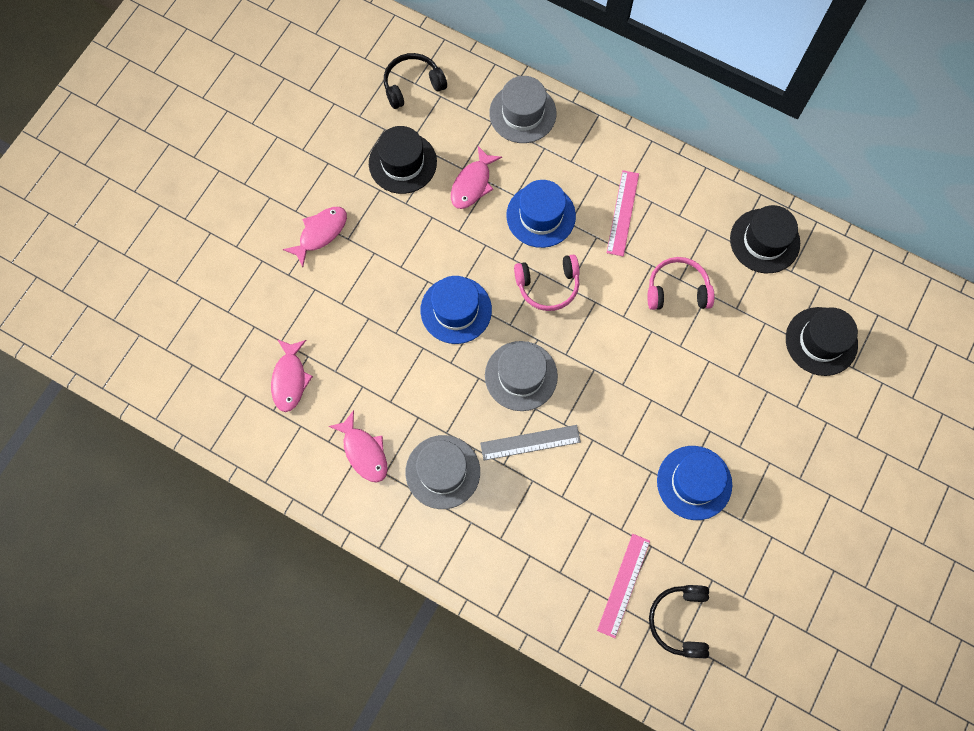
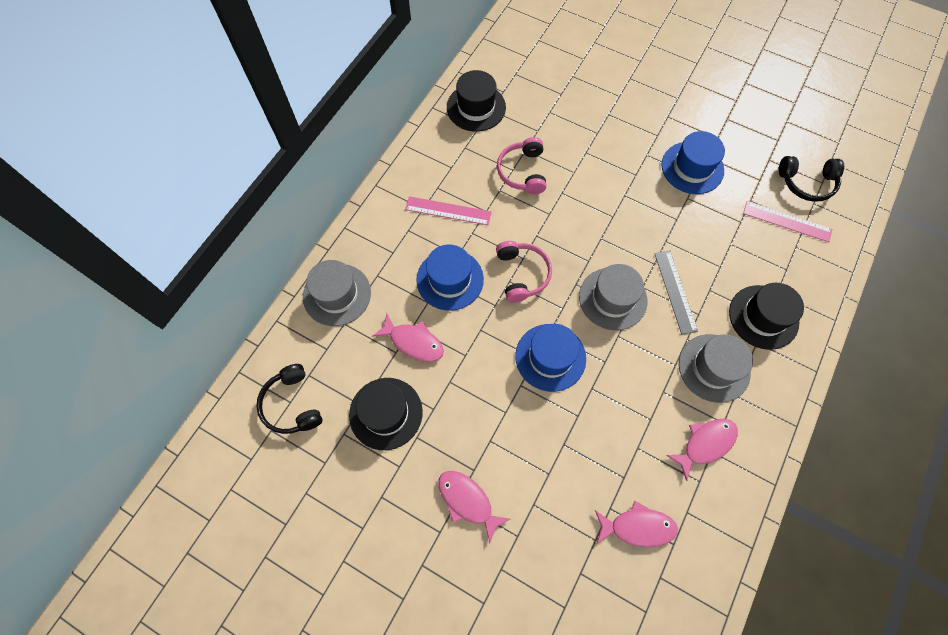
camera: 90 degrees left, 5 degrees down
black hat [786,307,858,376] -> black hat moved to [729,283,804,350]

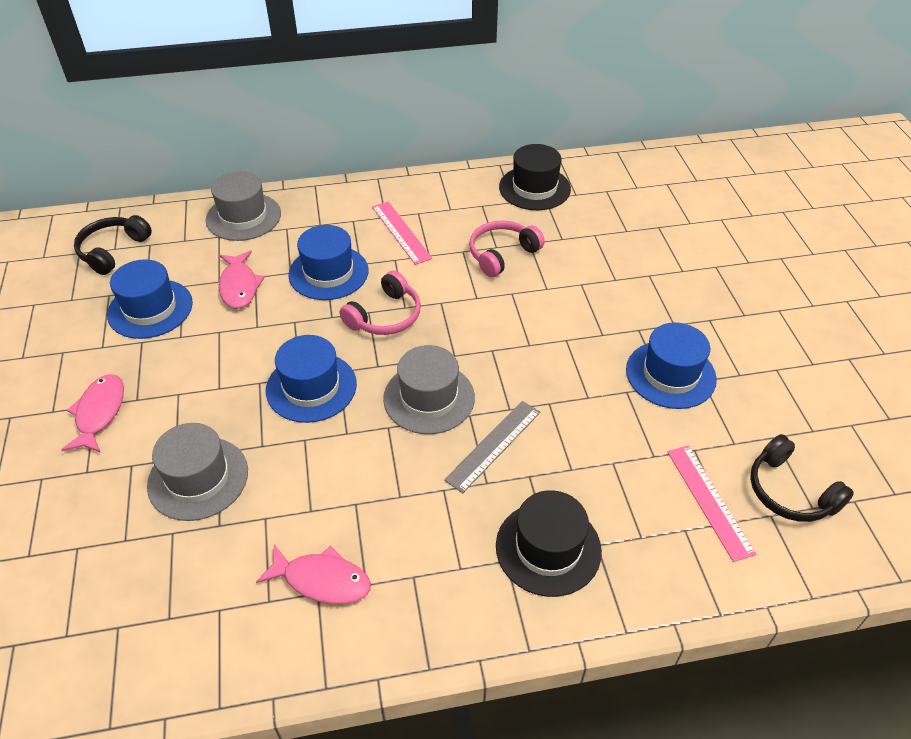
camera: 50 degrees right, 20 degrees down
black hat [349,378,423,450] -> blue hat [107,259,193,339]
pink fish [595,501,678,548] -> none
grey hat [679,334,753,403] -> grey hat moved to [147,423,248,521]

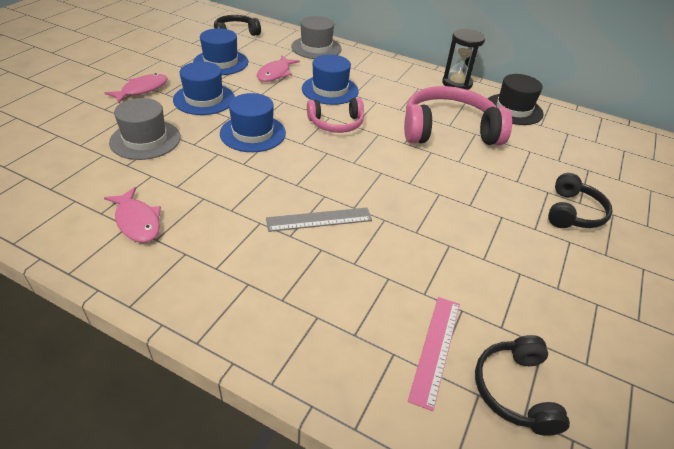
camera: 35 degrees right, 5 degrees down
pink ruler [372,201,432,265] -> none
grey hat [383,345,475,434] -> none
pink headphones [469,220,545,277] -> pink headphones [404,86,512,145], size x1.76
black hat [496,490,602,597] -> none
blue hat [626,323,717,409] -> blue hat moved to [173,62,235,115]
none -> black hourglass [442,29,485,90]
none -> black headphones [548,173,613,228]

